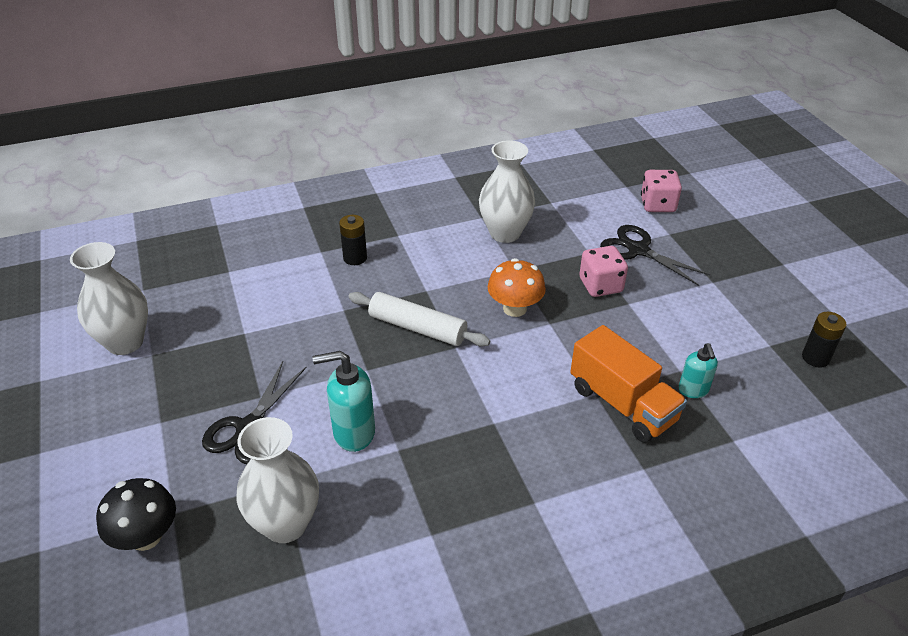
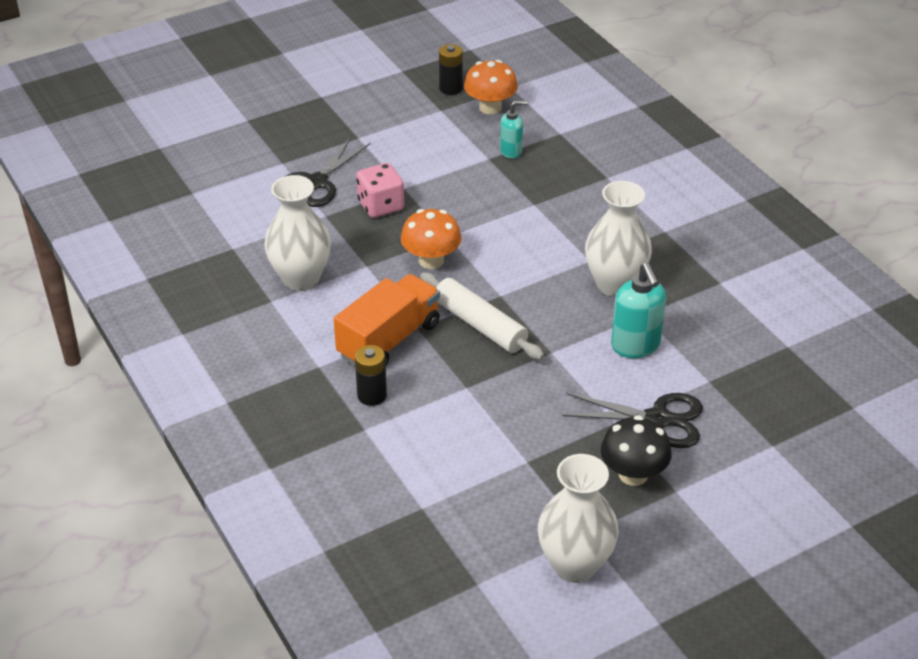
camera: 100 degrees left, 0 degrees up
black mushroom [96,478,176,551] -> black mushroom moved to [601,415,672,486]
white vase [237,417,319,543] -> white vase moved to [585,181,652,297]
white rolling pin [348,292,490,347] -> white rolling pin turned 60 degrees counterclockwise [420,272,544,360]
orange truck [570,325,687,443] -> orange truck moved to [334,274,440,366]
pink dice [641,170,682,212] -> none
none -> orange mushroom [464,60,518,114]

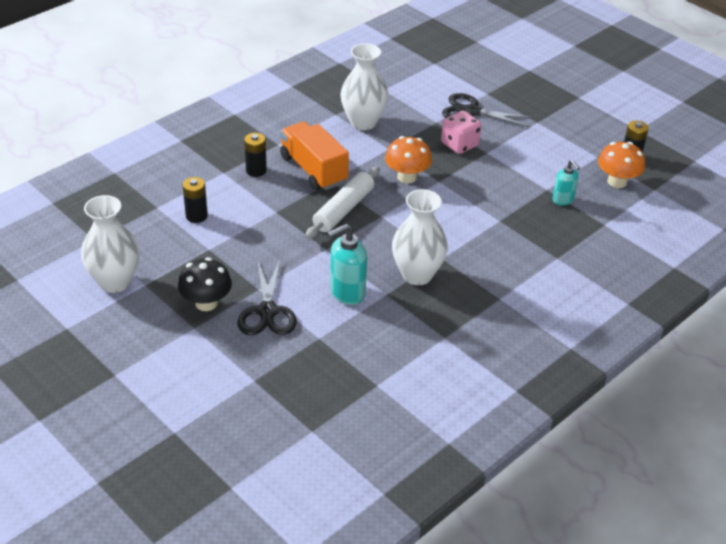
camera: 75 degrees right, 0 degrees up
orange truck [334,274,440,366] -> orange truck turned 150 degrees counterclockwise [280,121,349,190]
none -> black battery [183,177,208,223]

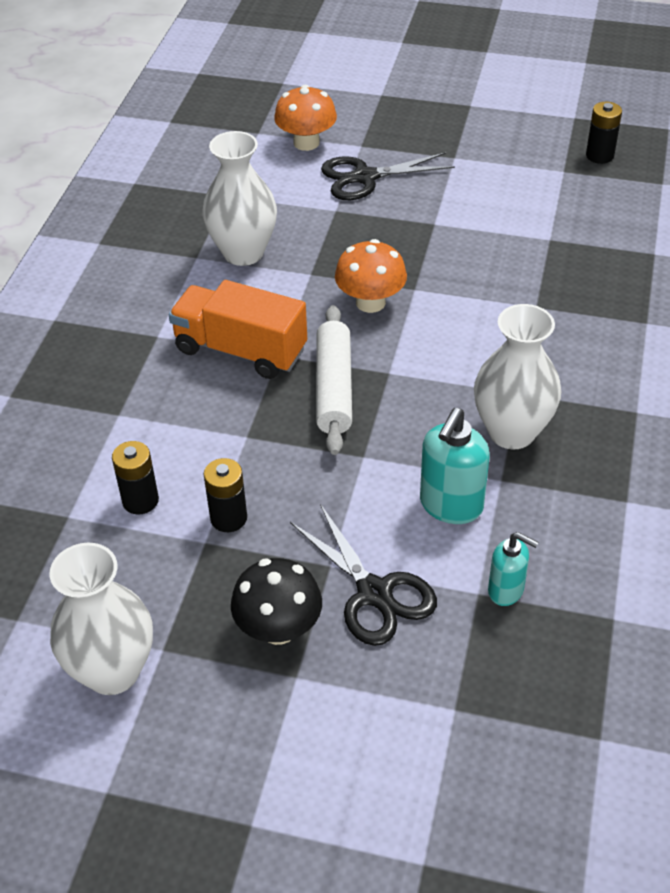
camera: 30 degrees left, 5 degrees up
black battery [244,133,267,177] -> black battery moved to [204,458,247,532]
pink dice [441,111,482,154] -> none
turquoise soap dispenser [552,160,580,205] -> turquoise soap dispenser moved to [488,532,538,606]
orange mushroom [598,142,645,188] -> orange mushroom moved to [274,85,337,151]

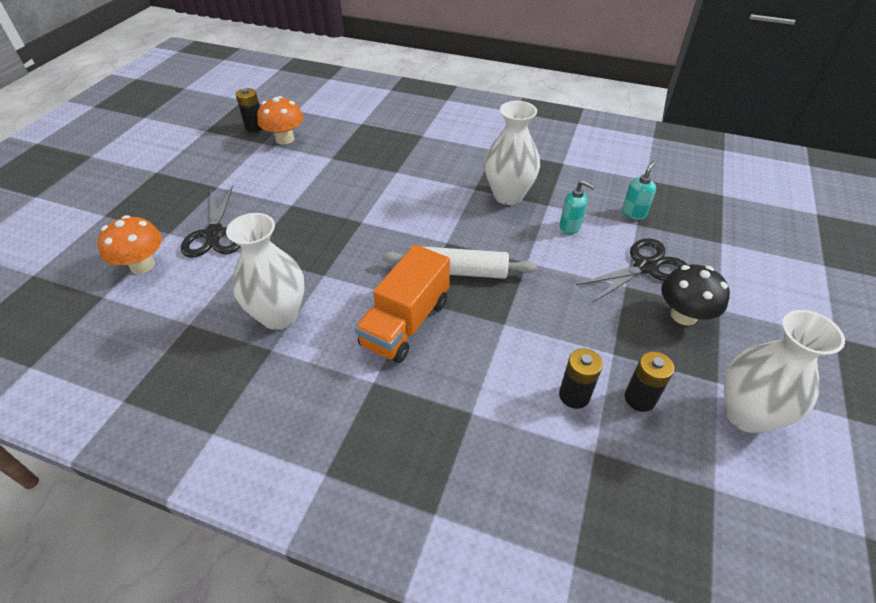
camera: 85 degrees left, 0 degrees up
black battery [204,458,247,532] -> black battery moved to [625,351,674,412]
orange mushroom [335,239,407,313] -> orange mushroom moved to [257,96,303,145]
turquoise soap dispenser [420,408,490,524] -> turquoise soap dispenser [560,180,596,234], size x0.62

